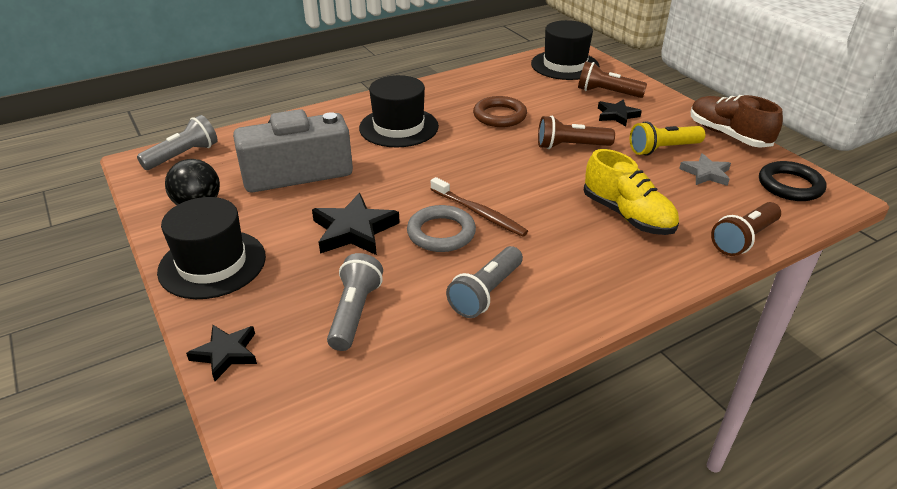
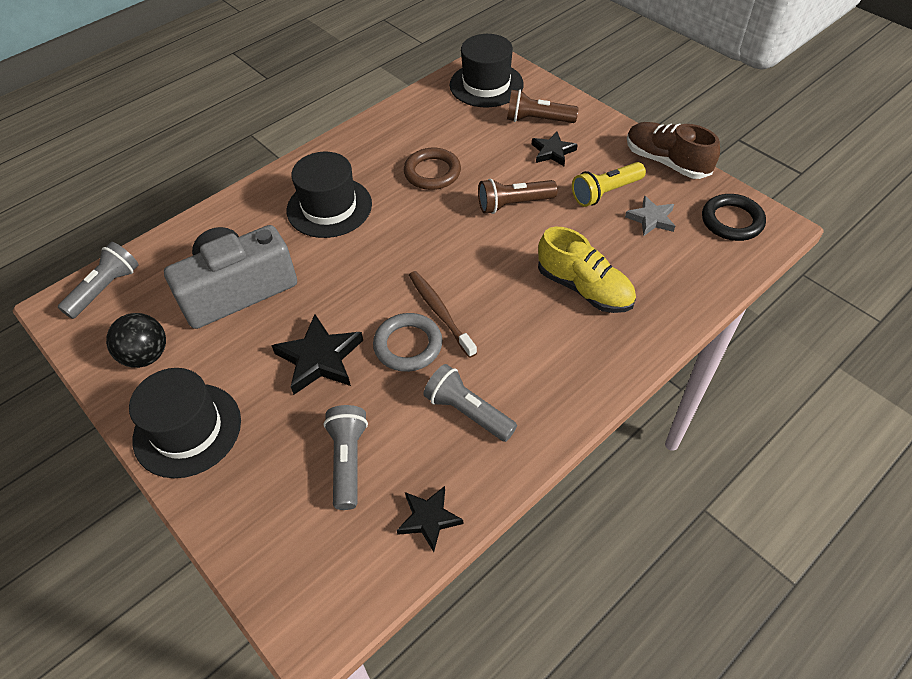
camera: 10 degrees left, 15 degrees up
black star [186,325,257,381] -> black star moved to [396,486,463,552]
brown toothbrush [431,177,528,237] -> brown toothbrush turned 150 degrees counterclockwise [409,271,477,358]
grey flashlight [446,246,523,318] -> grey flashlight turned 105 degrees clockwise [423,364,517,442]
brown flashlight [711,202,781,256] -> none

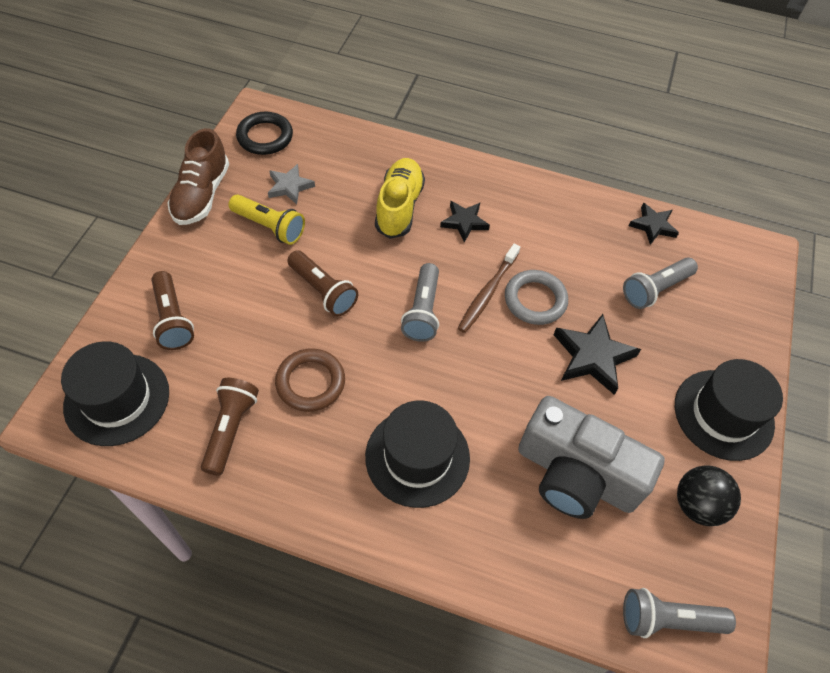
camera: 125 degrees left, 5 degrees up
grey flashlight [423,364,517,442] -> grey flashlight moved to [401,263,439,342]
black star [532,132,578,166] -> black star moved to [440,201,490,243]
none -> brown flashlight [201,378,259,475]

